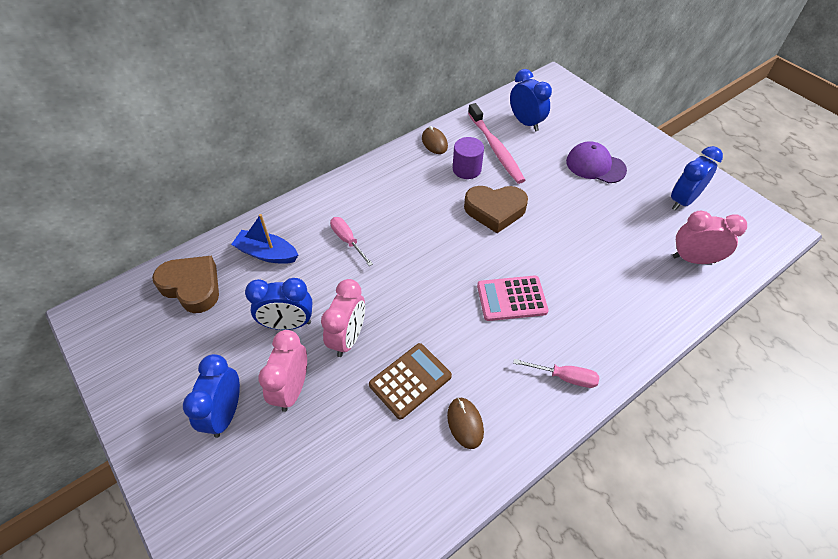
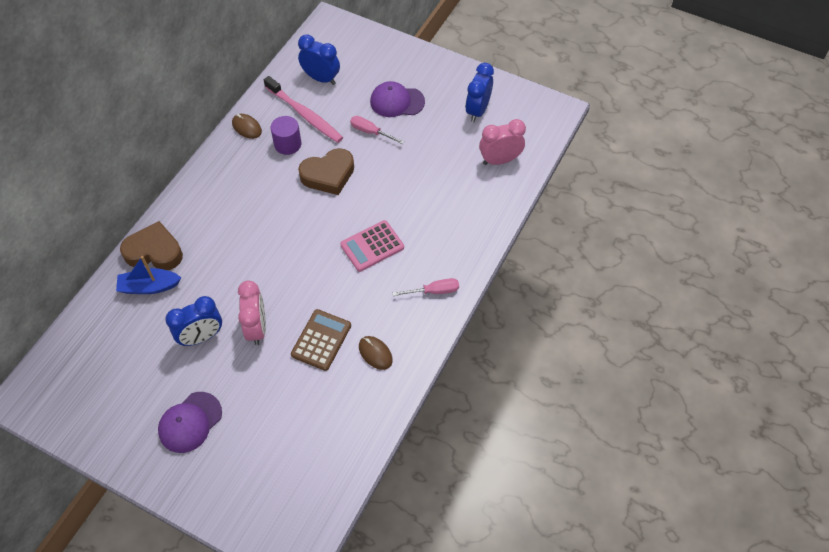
camera: 25 degrees left, 5 degrees up
brown heart [152,256,219,313] -> brown heart moved to [120,221,183,270]
blue clock [183,354,240,438] -> purple cap [158,392,222,453]
pink clock [259,330,307,412] -> none
pink screwdriver [330,217,373,266] -> pink screwdriver moved to [350,116,404,144]

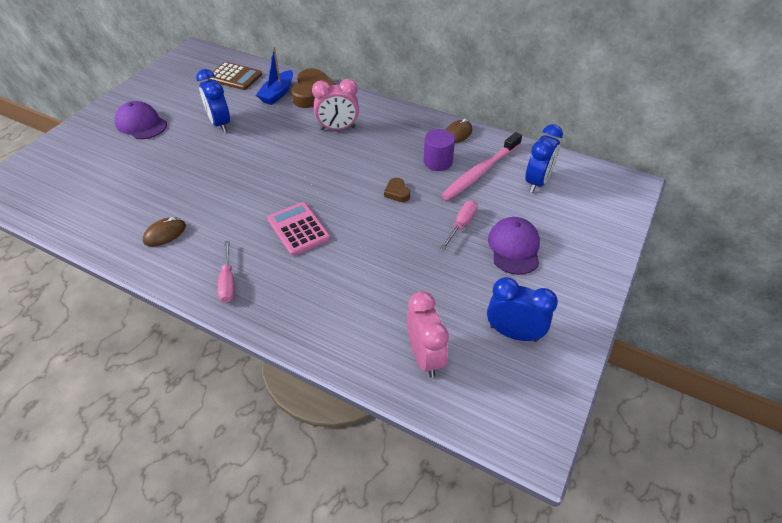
camera: 90 degrees right, 10 degrees down
blue boat [116,256,181,294] -> blue boat turned 150 degrees counterclockwise [256,47,293,105]
pink clock [238,281,266,345] -> pink clock moved to [312,79,359,130]
brown calculator [291,309,351,371] -> brown calculator moved to [208,62,262,90]
brown heart [298,148,354,195] -> brown heart [384,178,410,202], size x0.48

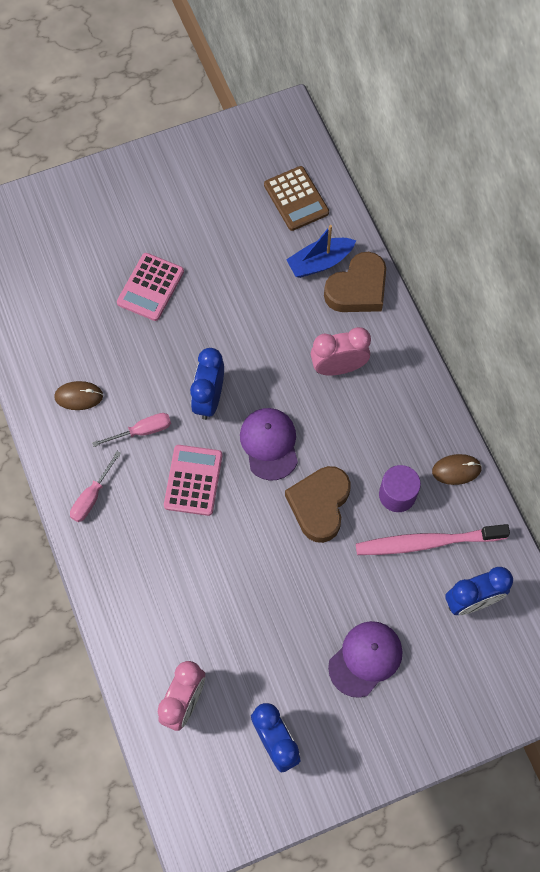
camera: 40 degrees right, 20 degrees up
purple cap [115,101,167,139] -> purple cap moved to [240,408,298,481]
blue clock [196,69,230,132] -> blue clock moved to [190,348,224,420]
pink clock [312,79,359,130] -> pink clock turned 135 degrees clockwise [311,327,371,375]
brown heart [384,178,410,202] -> brown heart [285,466,351,543], size x2.07
pink screwdriver [440,201,478,250] -> pink screwdriver moved to [92,413,171,447]
none -> pink calculator [117,253,184,321]

